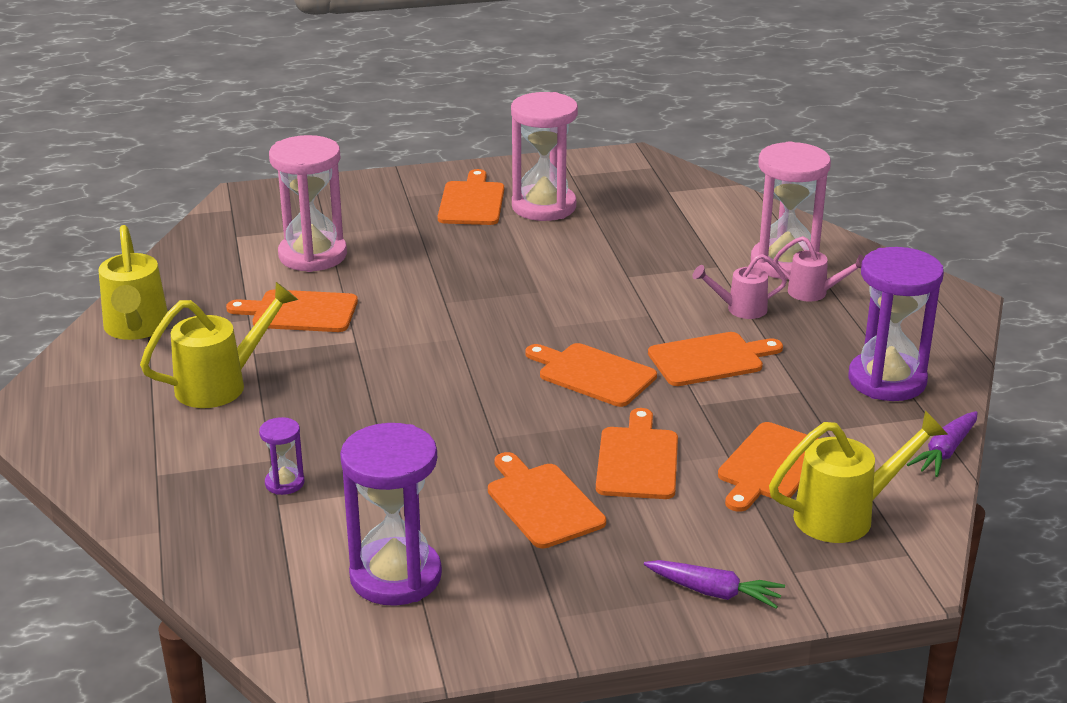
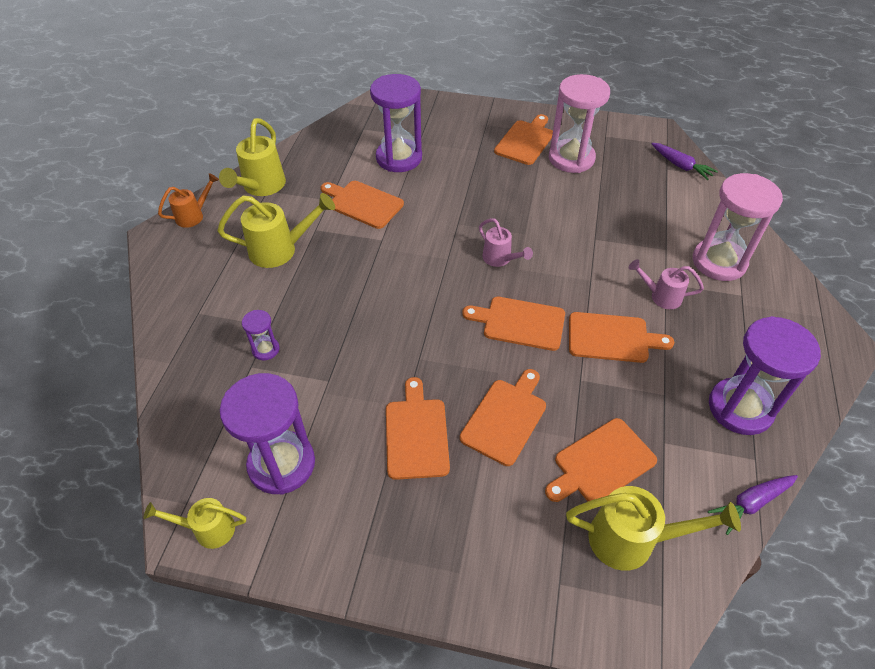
camera: 25 degrees right, 20 degrees up
pink hourglass [269,135,347,272] -> purple hourglass [370,74,422,172]
orange cutting board [525,343,657,407] -> orange cutting board turned 45 degrees counterclockwise [462,297,565,351]
purple carrot [644,560,785,609] -> purple carrot moved to [652,143,718,180]
pink watering can [774,236,864,302] -> pink watering can moved to [479,218,533,267]
none -> yellow watering can [144,498,246,549]
none -> orange watering can [158,173,219,228]

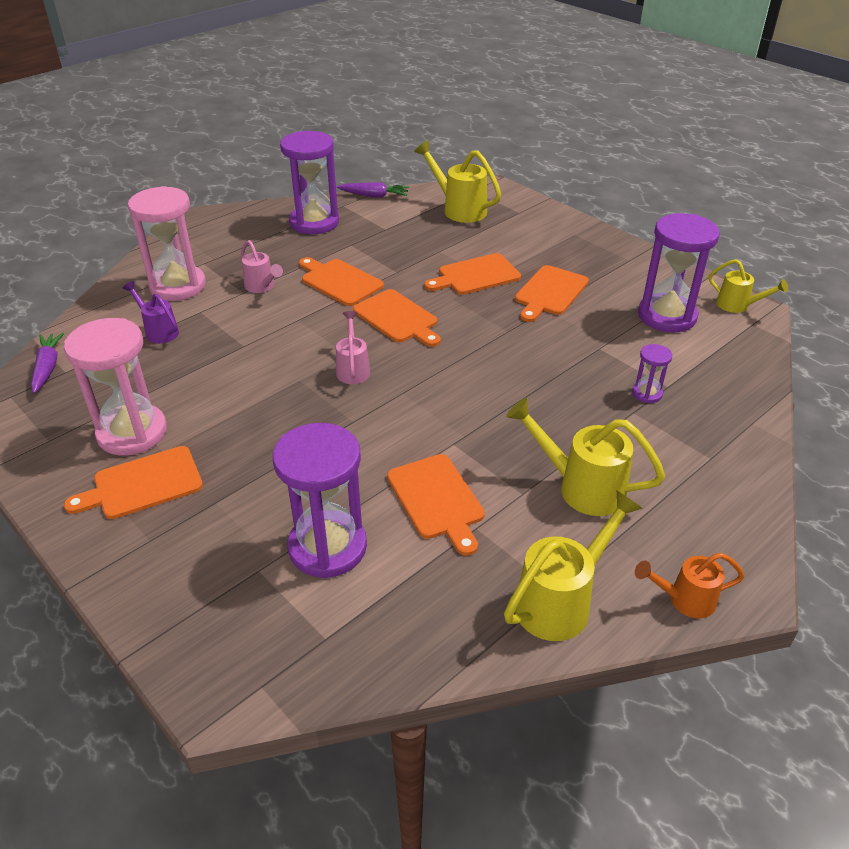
camera: 145 degrees left, 10 degrees down
orange cutting board [545,418,657,502] -> none
none -> purple watering can [123,281,179,344]

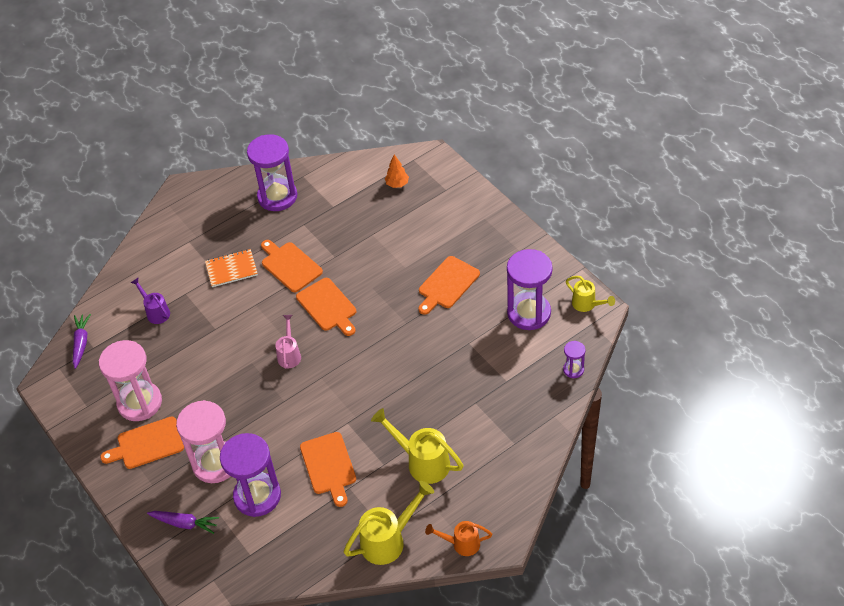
camera: 10 degrees right, 10 degrees up
pink hourglass [128,186,206,301] -> pink hourglass moved to [176,400,230,483]
pink watering can [241,240,283,293] -> orange notebook [205,249,258,287]
purple carrot [337,182,409,198] -> purple carrot moved to [147,511,219,534]
yellow watering can [414,141,501,223] -> orange tree [385,154,409,188]
orange cutting board [424,253,521,295] -> none
purple hourglass [632,344,672,403] -> purple hourglass moved to [563,341,586,378]

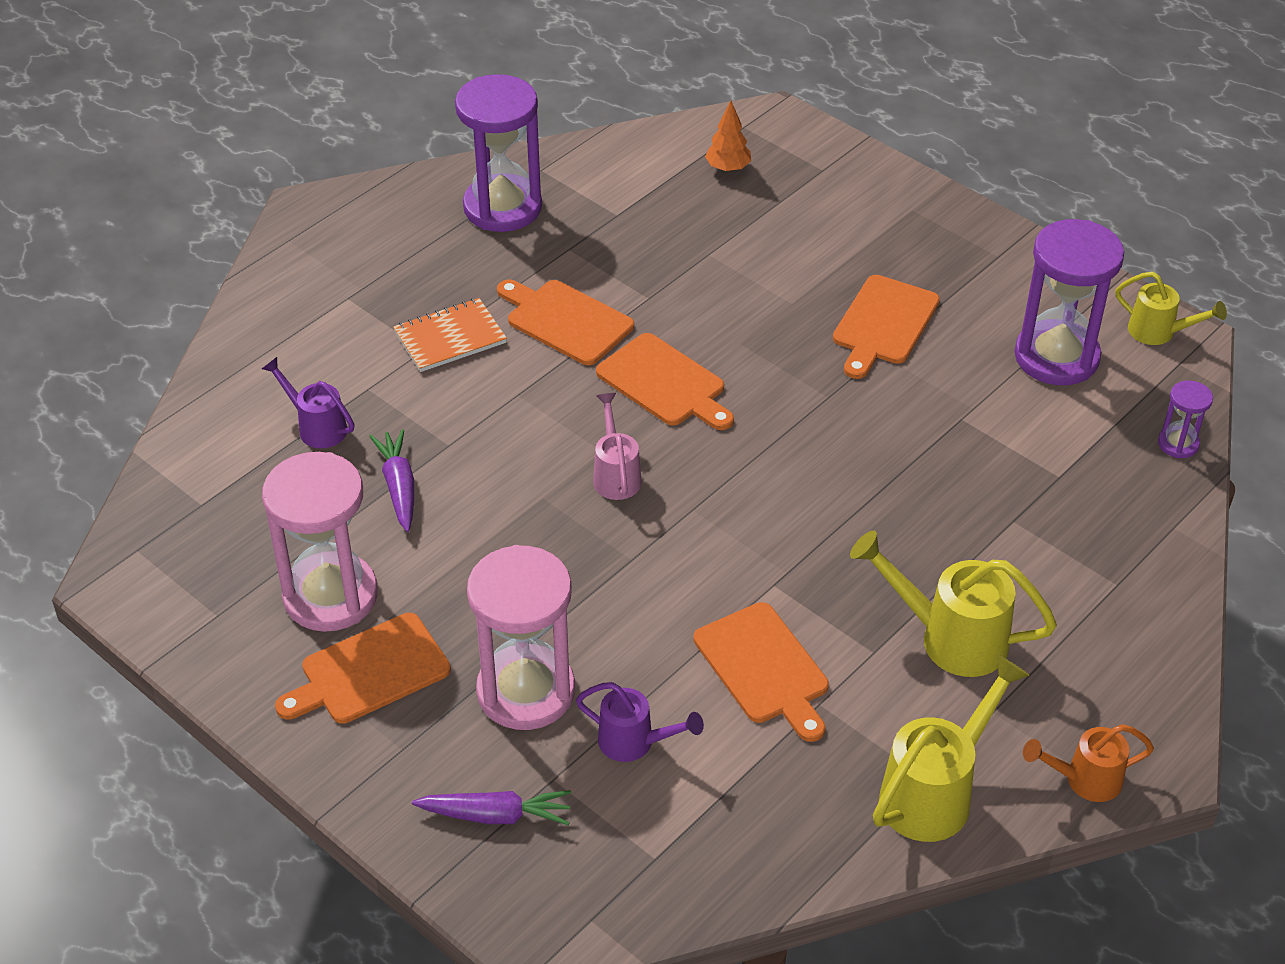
camera: 15 degrees left, 5 degrees down
purple carrot [73,314,91,369] -> purple carrot moved to [369,429,414,532]
purple hourglass [220,433,281,517] -> purple watering can [576,682,704,762]

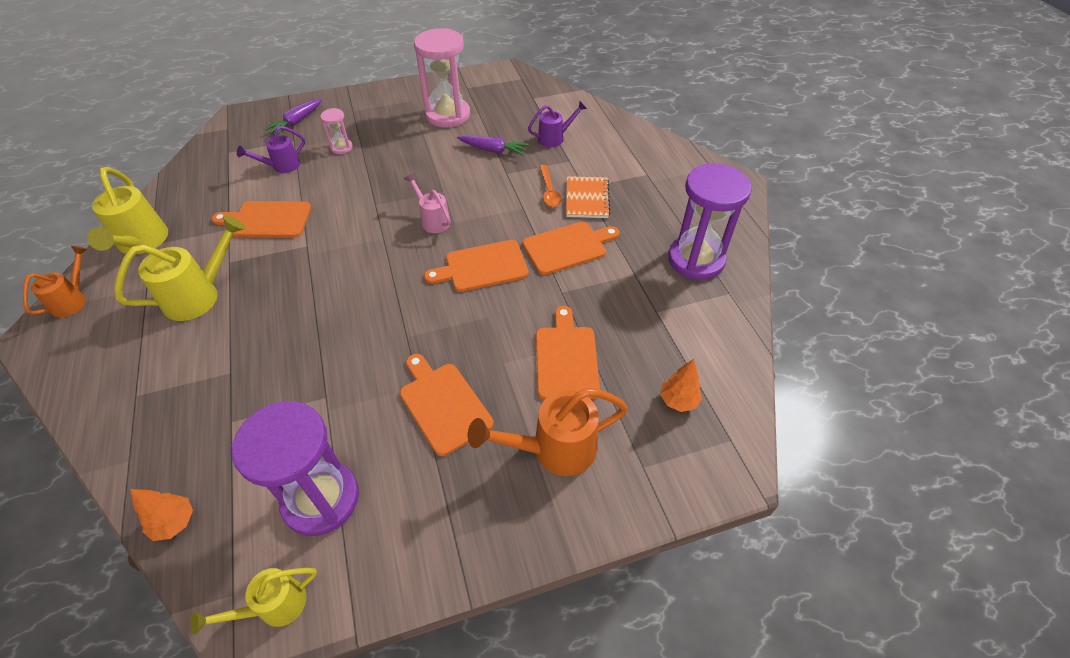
camera: 120 degrees right, 5 degrees up
orange cutting board [275,613,451,724] -> orange cutting board moved to [536,306,600,400]
pink hourglass [467,545,575,730] -> pink hourglass [320,108,353,154], size x0.46
pink watering can [593,393,642,500] -> pink watering can turned 150 degrees counterclockwise [404,173,451,233]
purple hourglass [1158,380,1213,458] -> orange tree [130,489,193,541]
none -> orange watering can [468,388,628,476]
none -> orange spoon [539,165,562,207]

